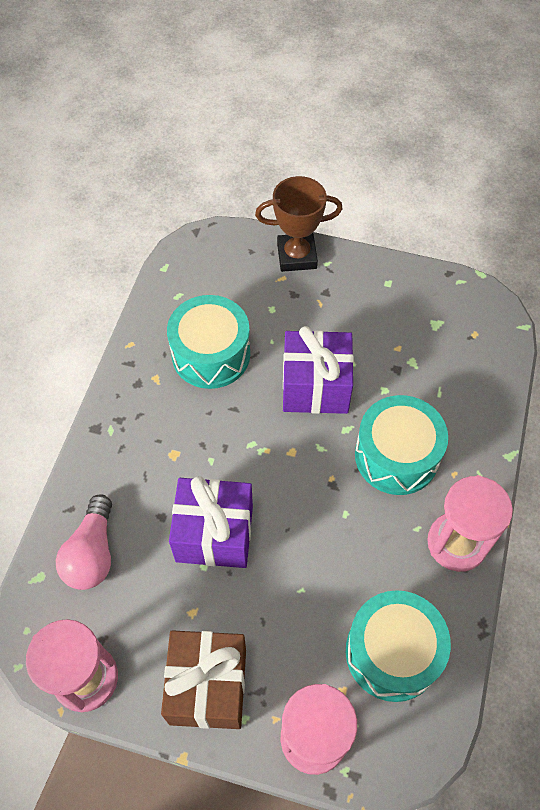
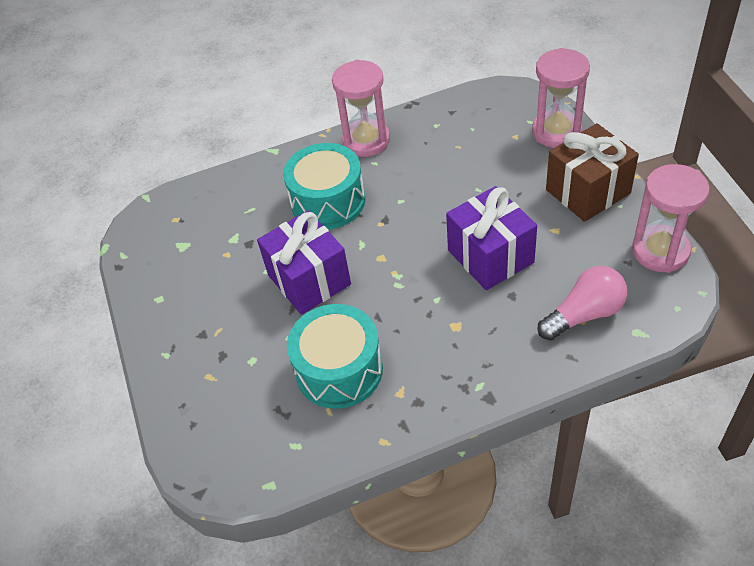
camera: 120 degrees left, 10 degrees down
brown trophy [255,176,343,272] -> none
turquoise drum [346,590,451,702] -> none

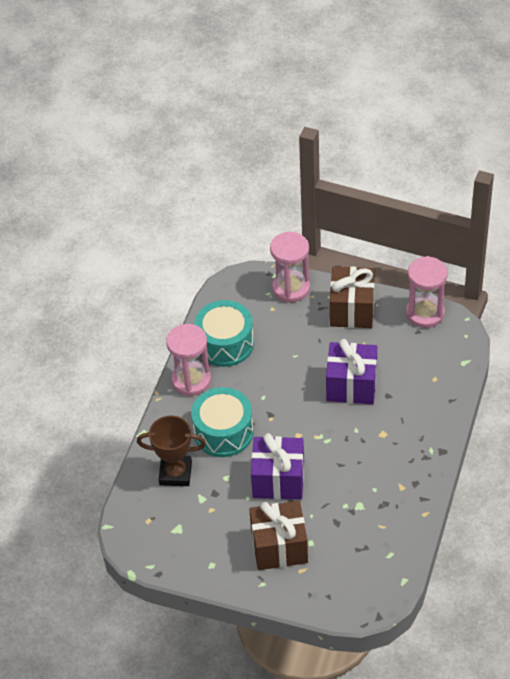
camera: 55 degrees left, 0 degrees up
turquoise drum [287,304,383,409] -> turquoise drum moved to [194,300,254,367]
pink light bulb [538,266,627,340] -> none
none -> brown trophy [137,415,206,486]
none -> brown gift [249,501,308,570]

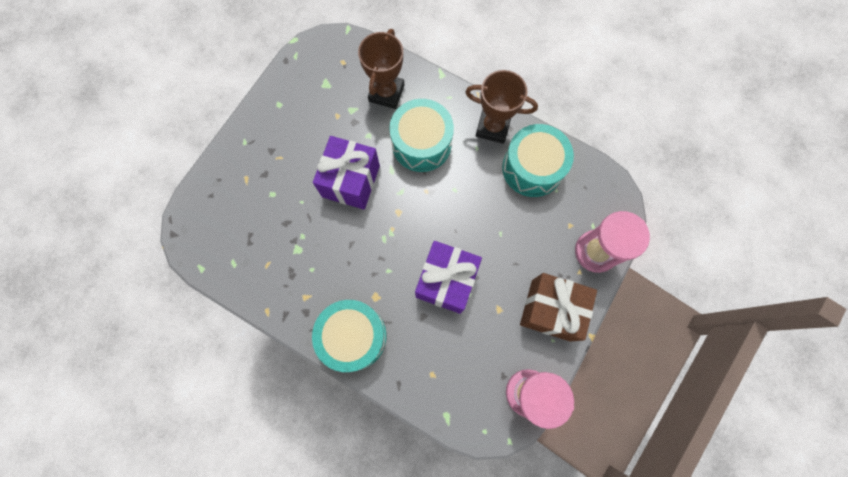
camera: 100 degrees right, 25 degrees up
pink hourglass [166,324,211,396] -> brown trophy [465,70,538,144]
brown gift [249,501,308,570] -> none
none -> turquoise drum [312,300,387,372]

